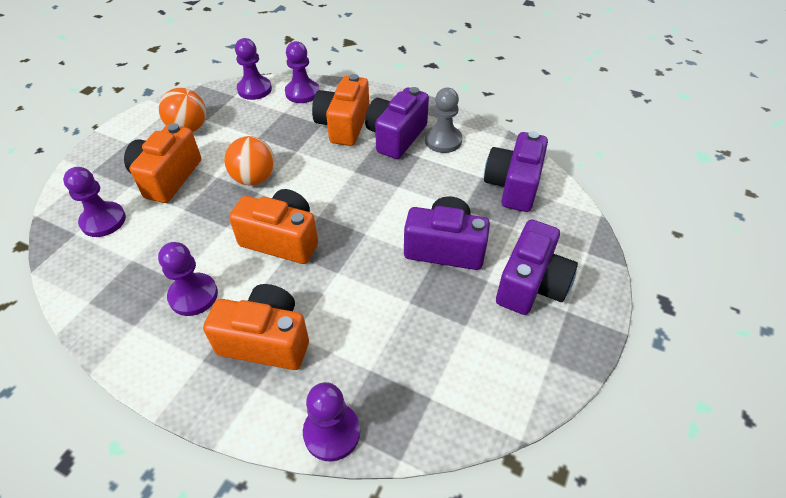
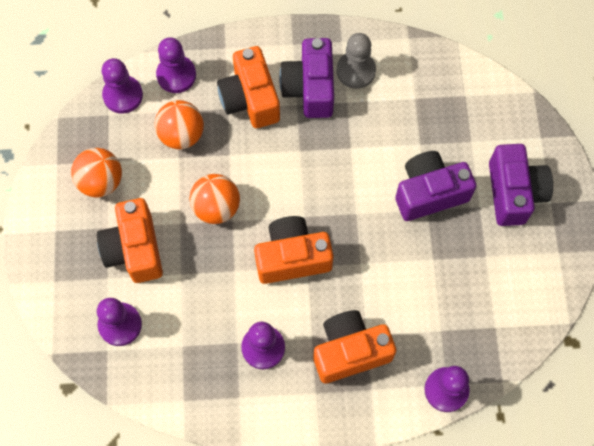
camera: 30 degrees left, 20 degrees up
purple camera [484,131,548,212] -> none
none -> orange ball [155,100,204,149]

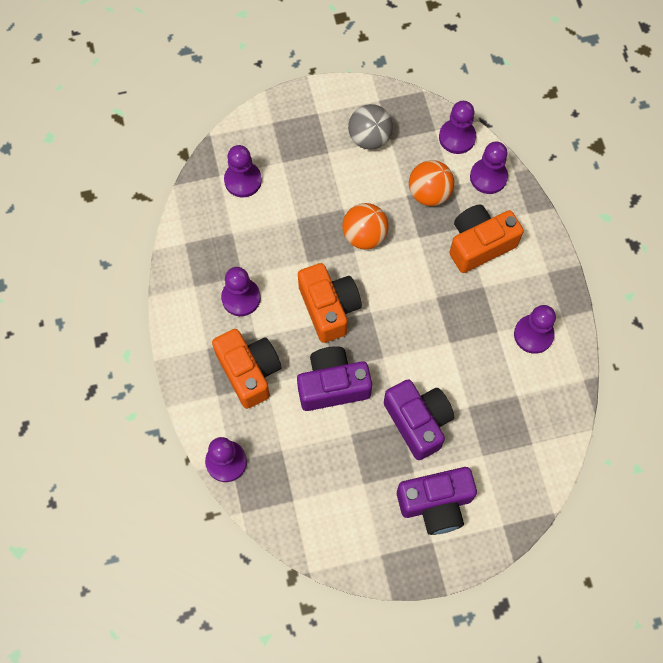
camera: 80 degrees right, 0 degrees up
orange ball [71,148,122,198] -> grey ball [348,104,393,150]
orange camera [97,198,163,283] -> none
purple camera [279,38,334,118] -> purple camera moved to [297,346,372,411]
grey pawn [337,33,376,89] -> purple pawn [514,305,556,354]

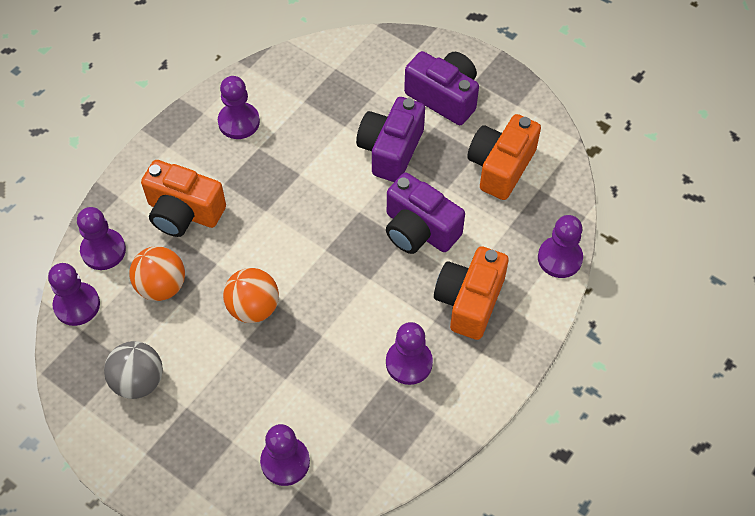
camera: 130 degrees left, 10 degrees down
orange camera [298,263,362,343] -> orange camera moved to [467,114,541,200]

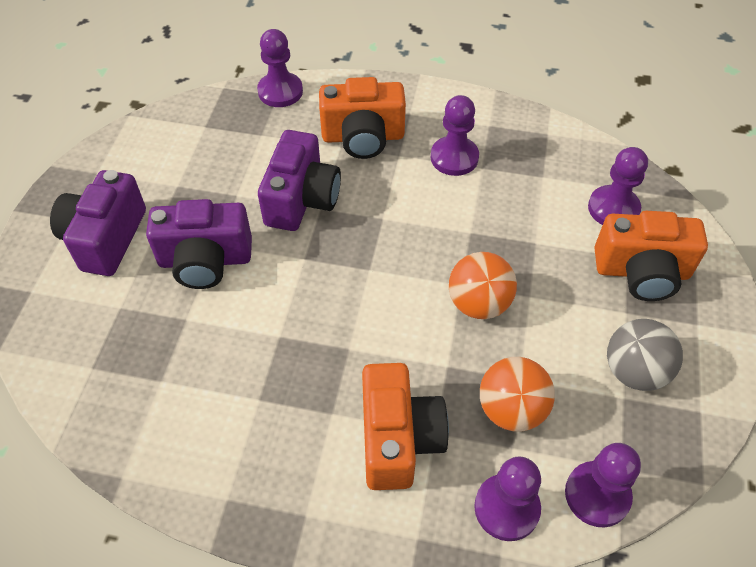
camera: 115 degrees left, 5 degrees down
purple pawn [218,76,260,139] -> none
orange camera [467,114,541,200] -> orange camera moved to [594,211,708,301]

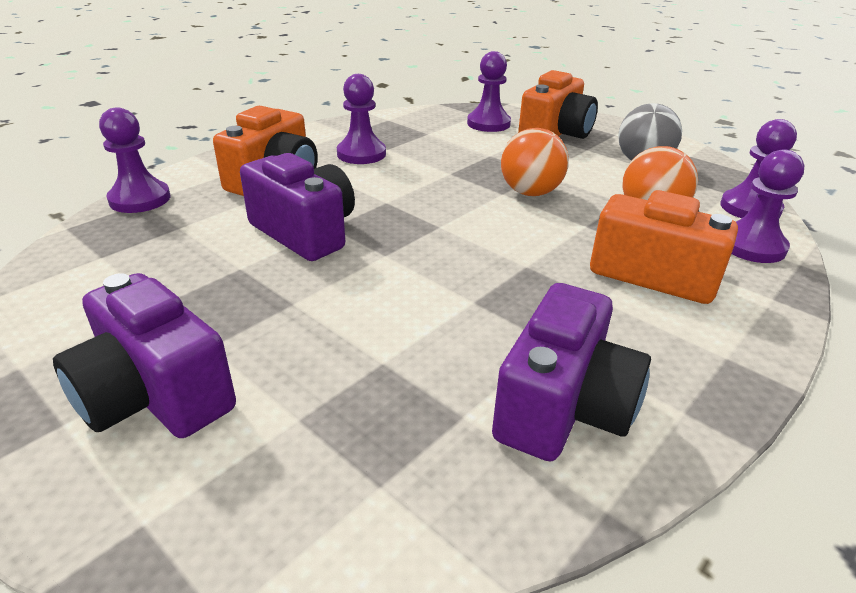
camera: 60 degrees left, 20 degrees down
purple camera [146,199,252,289] -> purple camera moved to [492,283,651,461]

